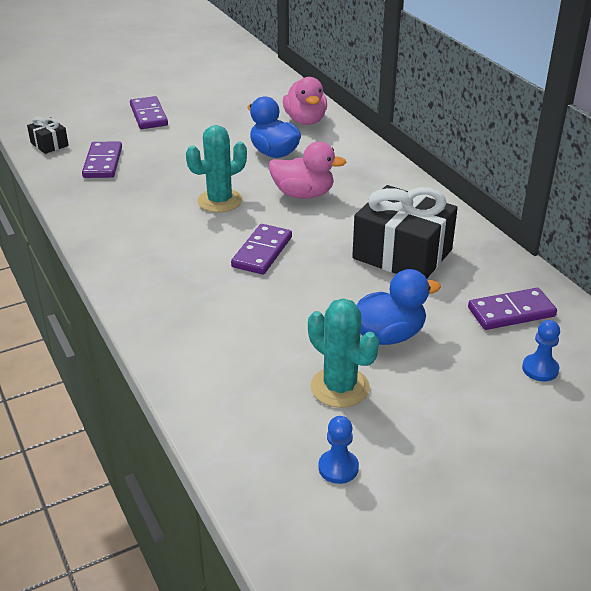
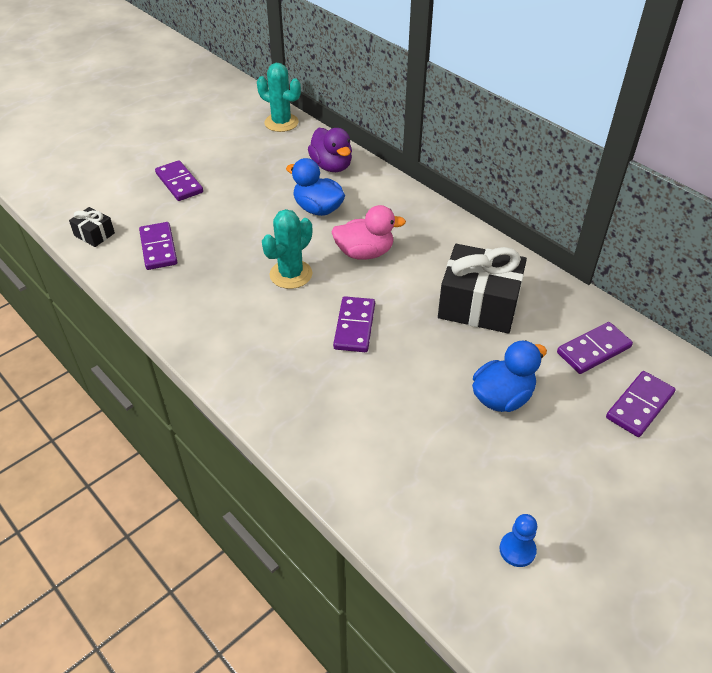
camera: 15 degrees left, 10 degrees up
pink duck [283,77,327,125] -> purple duck [308,128,352,172]
turquoise cactus [308,298,379,408] -> turquoise cactus moved to [257,63,301,132]
blue pawn [522,320,560,381] -> purple domino [606,371,676,437]

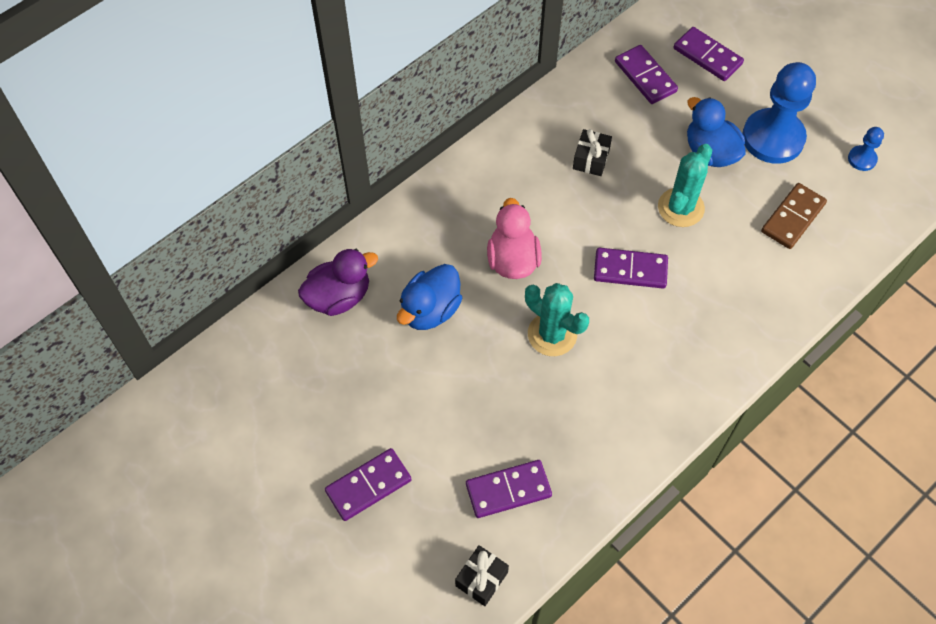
camera: 90 degrees left, 15 degrees up
turquoise cactus [257,63,301,132] -> turquoise cactus moved to [658,144,712,227]
black gift [438,244,527,333] -> black gift [573,129,612,176], size x0.47
none -> blue pawn [742,62,816,164]
none -> brown domino [761,183,827,249]

